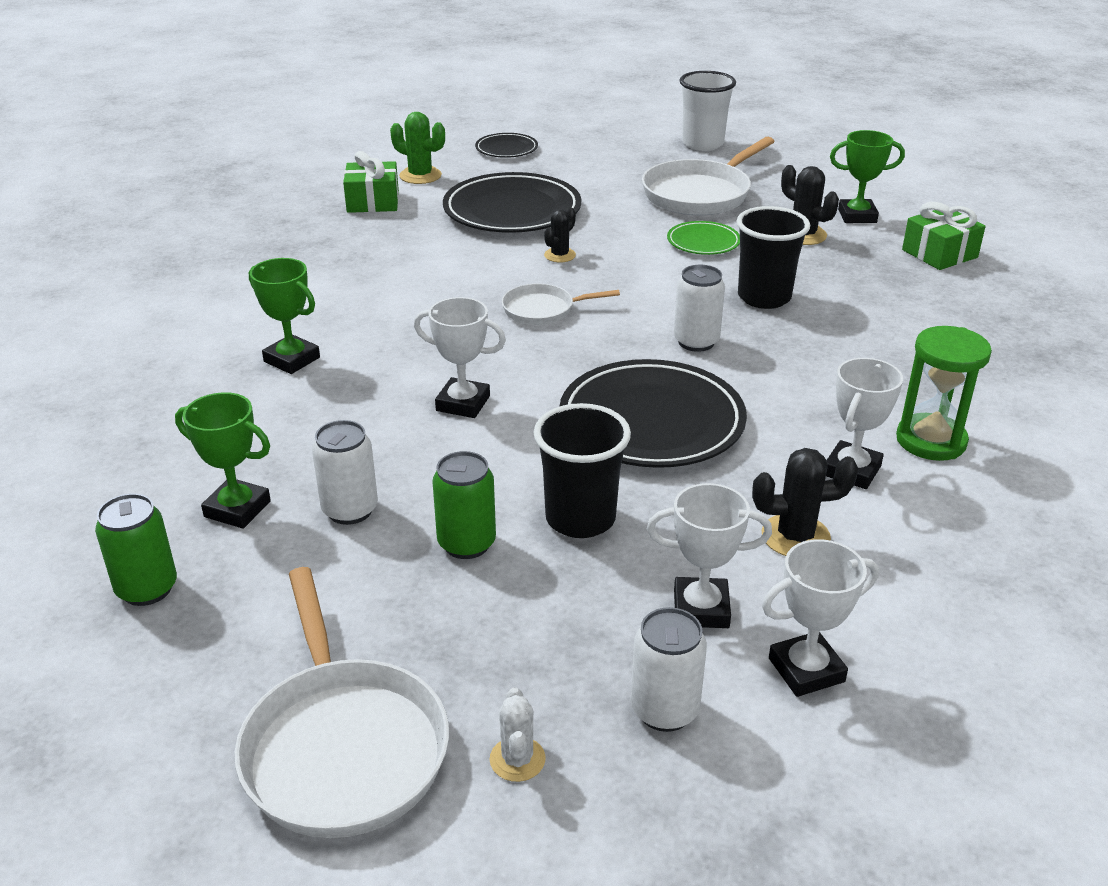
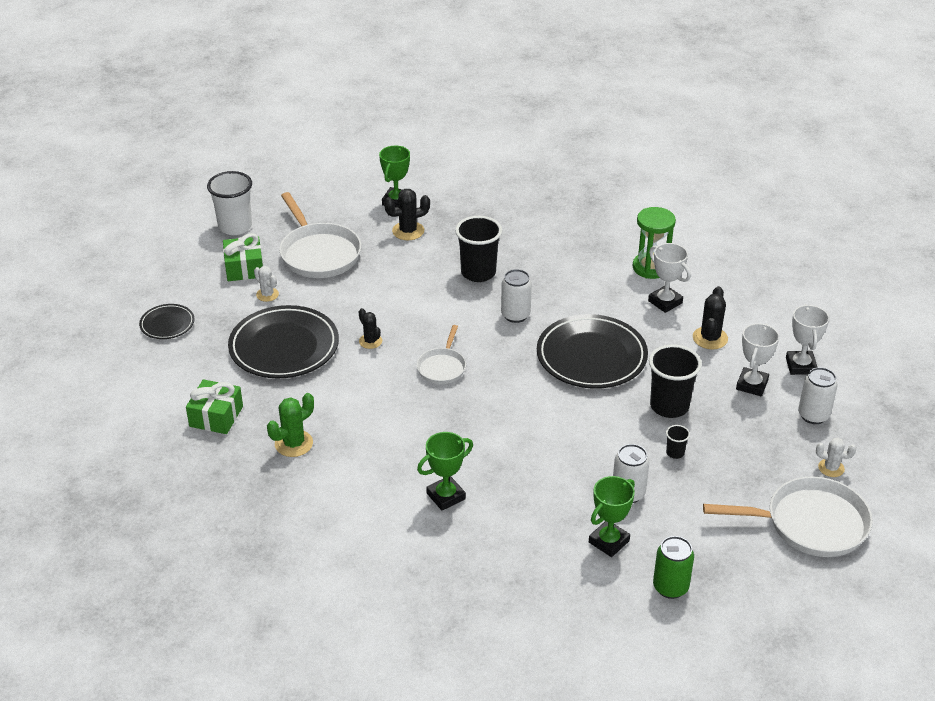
camera: 70 degrees left, 5 degrees up
green cactus [390,112,445,184] -> green cactus moved to [267,393,314,457]
white trophy [414,297,506,418] -> none
green can [433,451,496,559] -> black cup [666,425,690,459]
green plate [667,221,740,255] -> none
green gift [902,202,986,270] -> green gift moved to [223,233,263,281]
none -> white cactus [254,266,279,302]

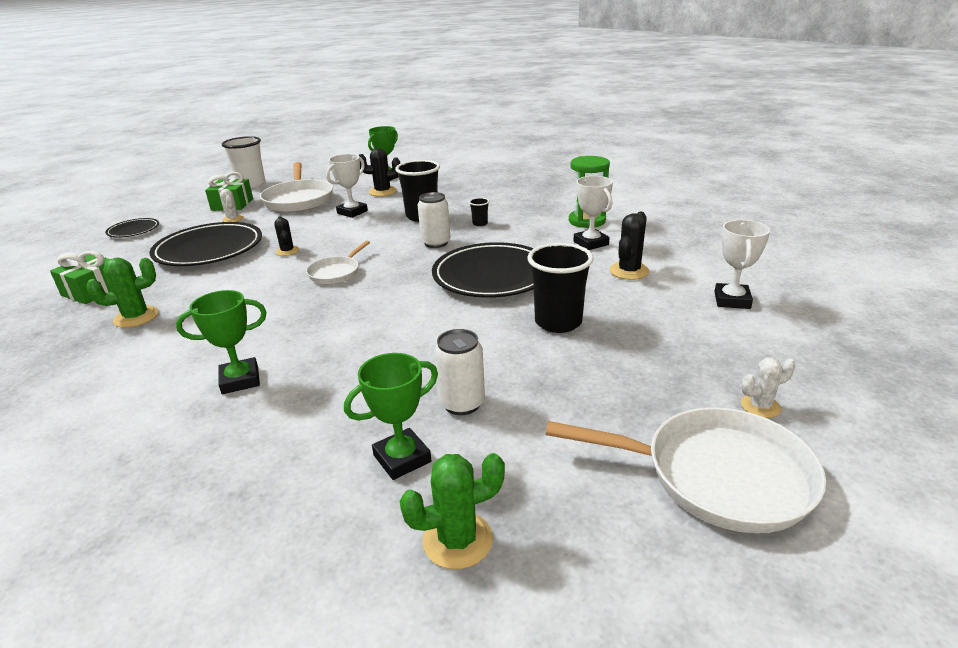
camera: 15 degrees right, 10 degrees down
green can [653,536,694,599] -> green cactus [400,453,505,569]
black cup [666,425,690,459] -> black cup moved to [469,198,489,226]
white trophy [736,323,779,396] -> white trophy moved to [326,154,368,218]
white can [798,367,838,424] -> none
white cactus [816,438,856,477] -> white cactus turned 45 degrees counterclockwise [741,357,795,418]

